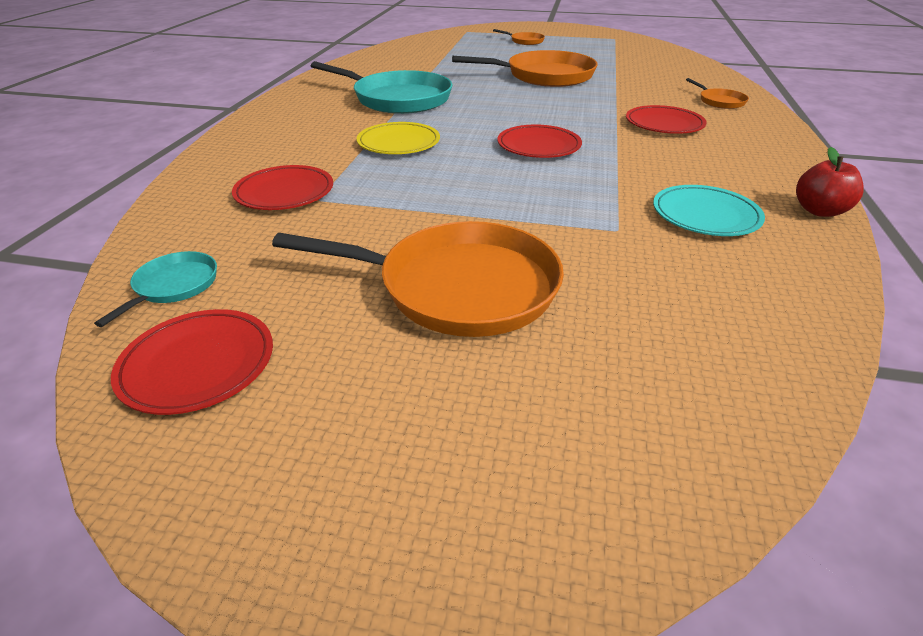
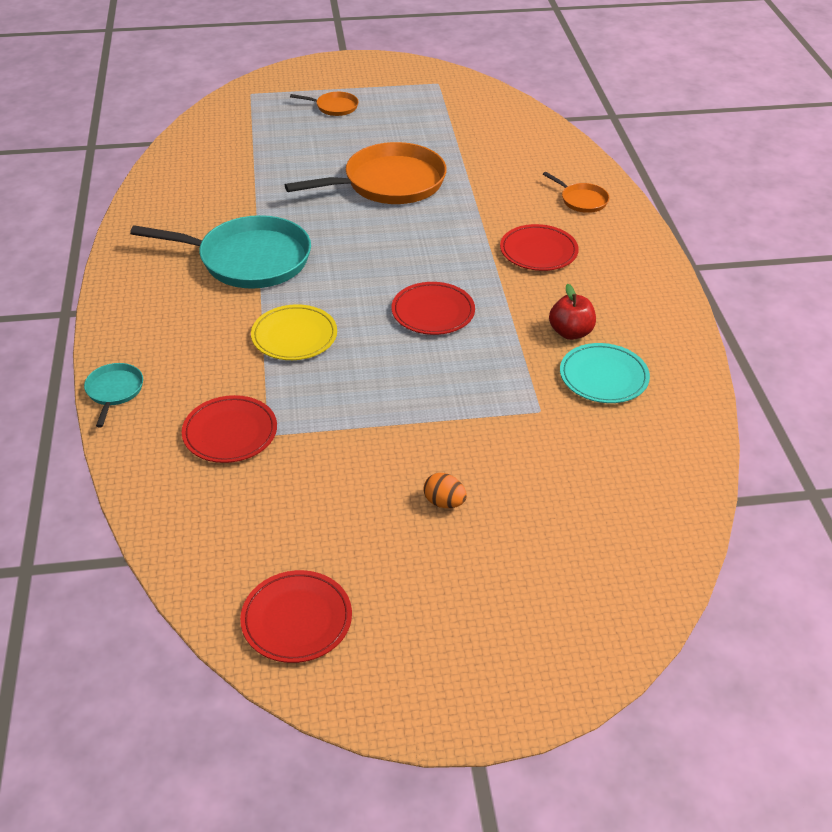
camera: 20 degrees left, 5 degrees up
turquoise pan [94,251,217,327] -> turquoise pan moved to [84,363,143,428]
orange pan [272,221,564,337] -> orange egg [423,473,467,508]
red apple [796,147,864,217] -> red apple moved to [549,284,596,340]

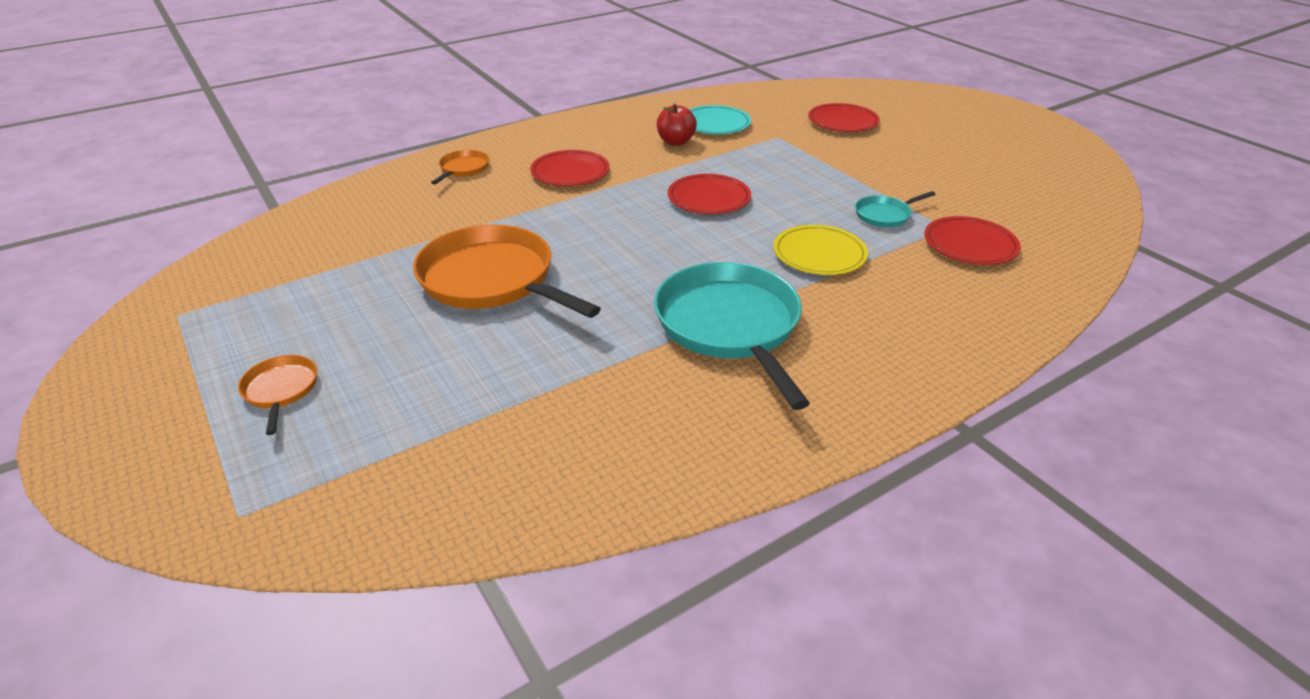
camera: 115 degrees left, 5 degrees down
turquoise pan [84,363,143,428] -> turquoise pan moved to [855,191,936,227]
red plate [240,570,352,663] -> red plate moved to [808,103,880,132]
orange egg [423,473,467,508] -> none

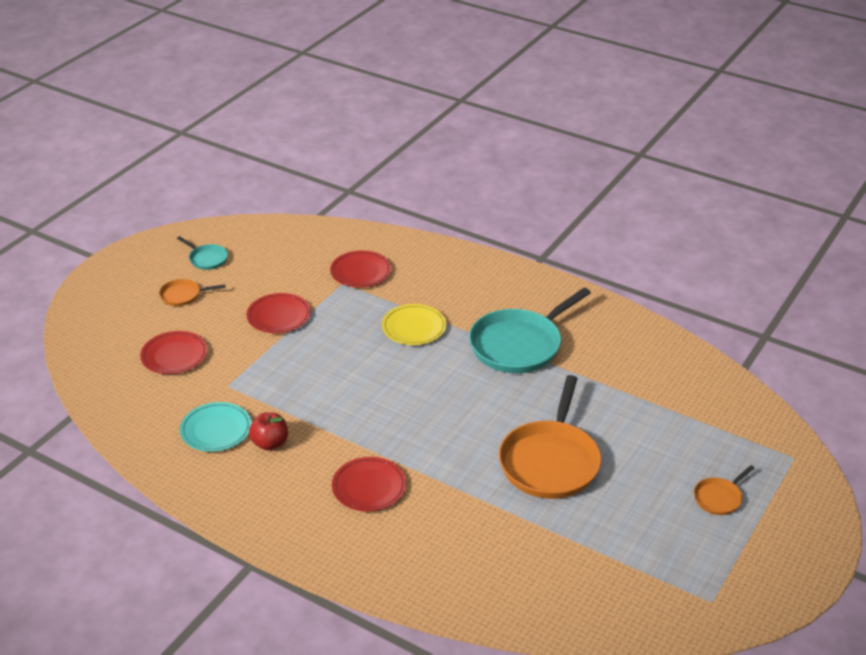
camera: 115 degrees left, 0 degrees up
orange pan [431,150,490,185] -> orange pan moved to [159,279,225,306]
red plate [668,174,751,214] -> red plate moved to [247,293,311,333]
turquoise pan [855,191,936,227] -> turquoise pan moved to [177,236,228,270]

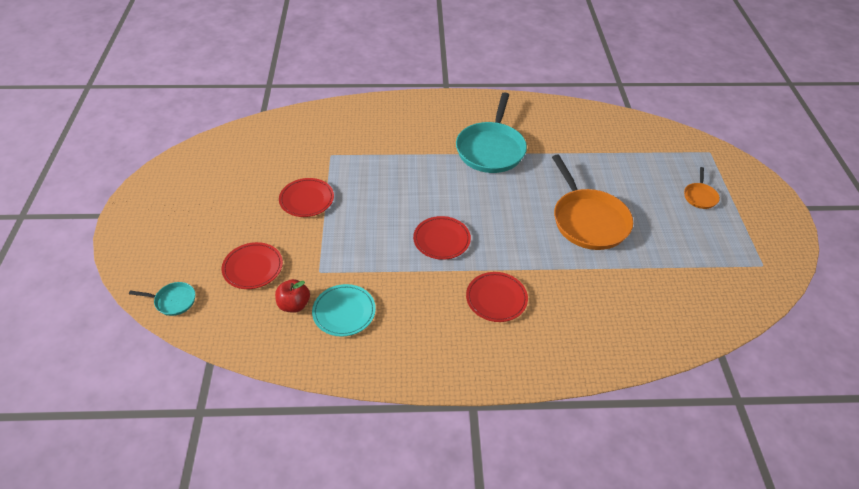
camera: 35 degrees left, 10 degrees up
orange pan [159,279,225,306] -> none
turquoise pan [177,236,228,270] -> turquoise pan moved to [129,282,195,316]
red apple [249,412,288,450] -> red apple moved to [275,279,310,313]
red plate [330,250,391,288] -> red plate moved to [413,216,471,260]
yellow plate [382,304,447,345] -> none

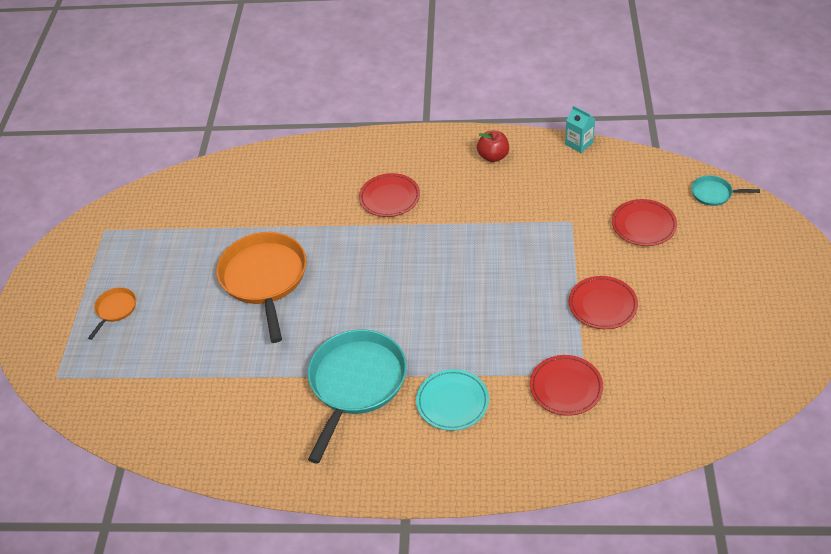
camera: 170 degrees left, 0 degrees up
red apple [275,279,310,313] -> red apple moved to [477,131,509,162]
turquoise plate [312,284,376,337] -> turquoise plate moved to [416,369,489,431]
red plate [413,216,471,260] -> red plate moved to [530,355,603,416]
none -> turquoise carton [565,105,595,153]

